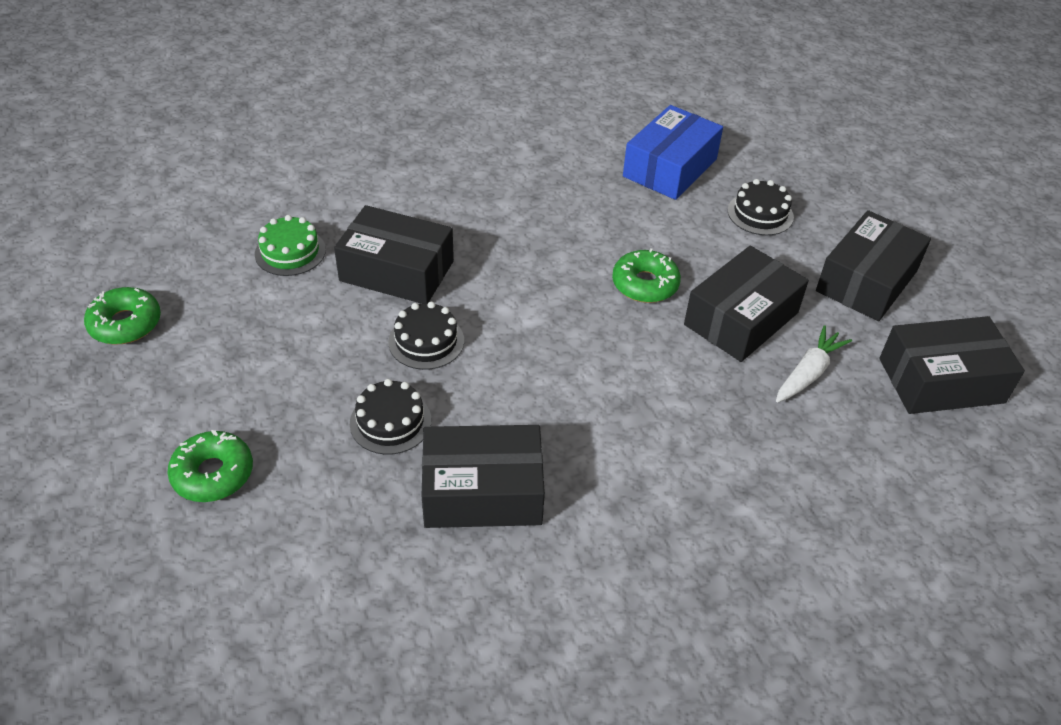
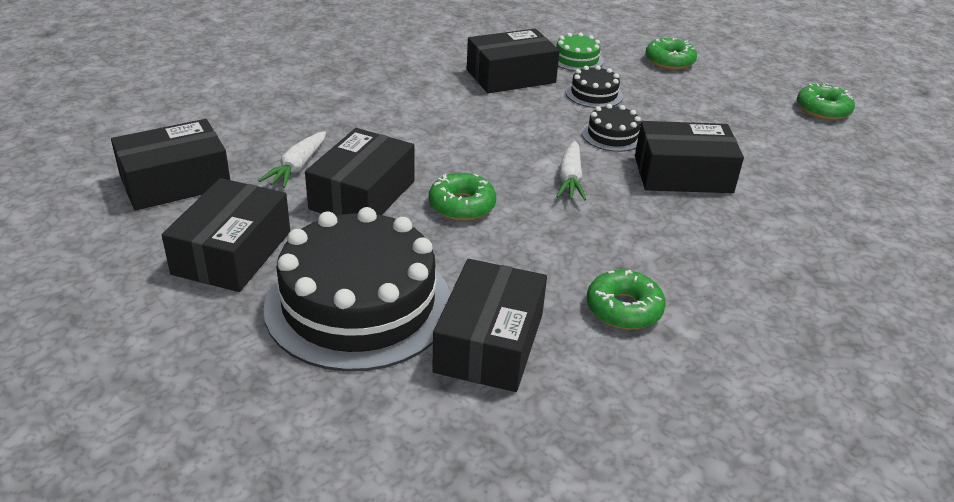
camera: 160 degrees right, 10 degrees down
green cake [255,215,326,276] -> green cake moved to [556,33,604,71]
blue box [623,105,723,200] -> black box [432,259,547,392]
black cake [728,179,794,235] -> black cake [263,207,451,372], size x2.25
none -> white carrot [556,141,586,200]
none -> green donut [587,270,666,330]

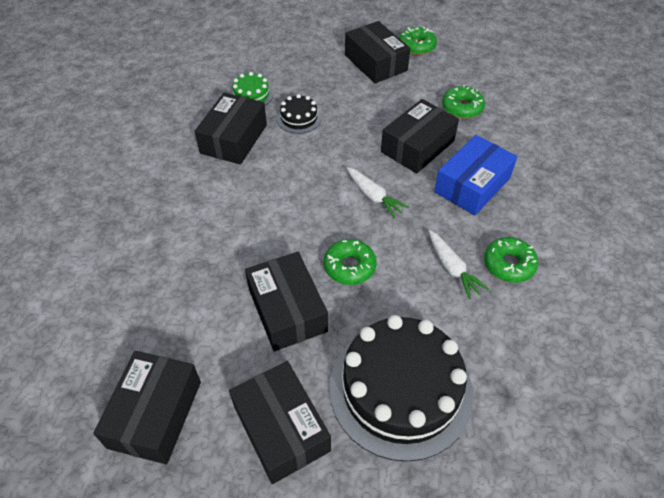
camera: 45 degrees left, 15 degrees up
white carrot [258,131,326,188] -> white carrot moved to [429,230,489,299]
black box [432,259,547,392] -> black box moved to [345,21,410,83]
black cake [582,104,641,152] -> none
green donut [646,38,697,70] -> green donut moved to [442,85,485,118]
none -> blue box [434,135,518,216]

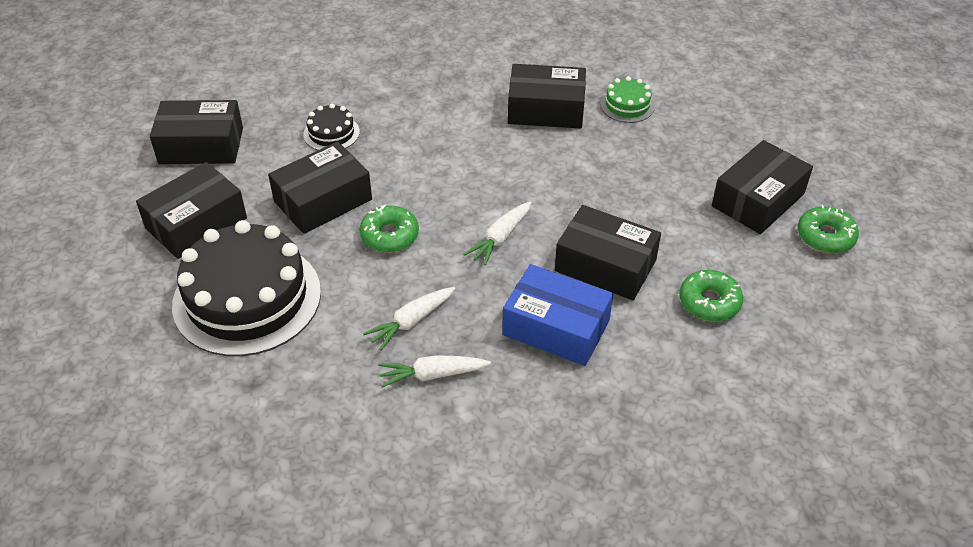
camera: 75 degrees right, 5 degrees down
black cake [277,94,321,134] -> black cake moved to [303,104,360,150]
green donut [484,237,538,283] -> white carrot [378,355,491,388]

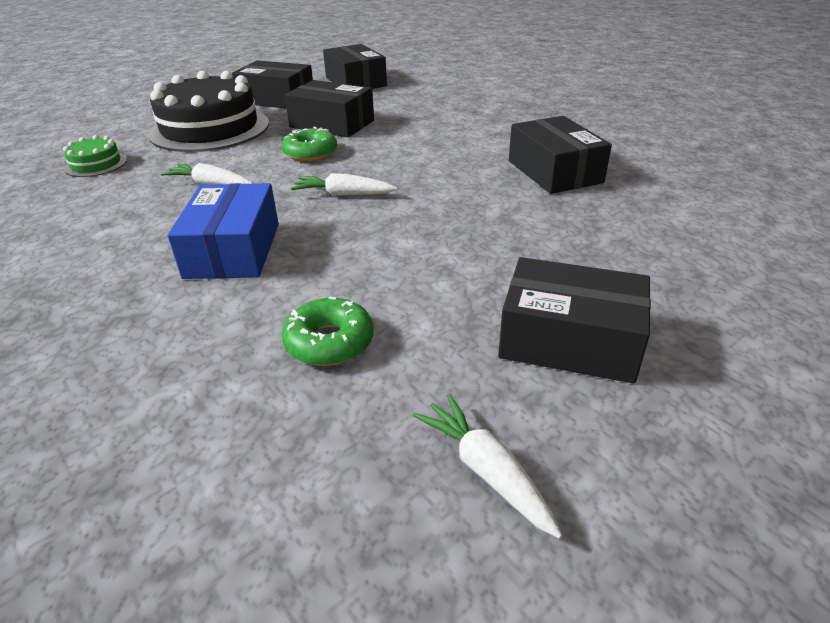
camera: 65 degrees right, 10 degrees down
black cake [303,104,360,150] -> none
white carrot [378,355,491,388] -> white carrot moved to [413,394,562,539]
black box [555,205,661,300] -> none
green cake [600,76,655,123] -> green cake moved to [63,135,127,177]
green donut [798,205,859,253] -> none

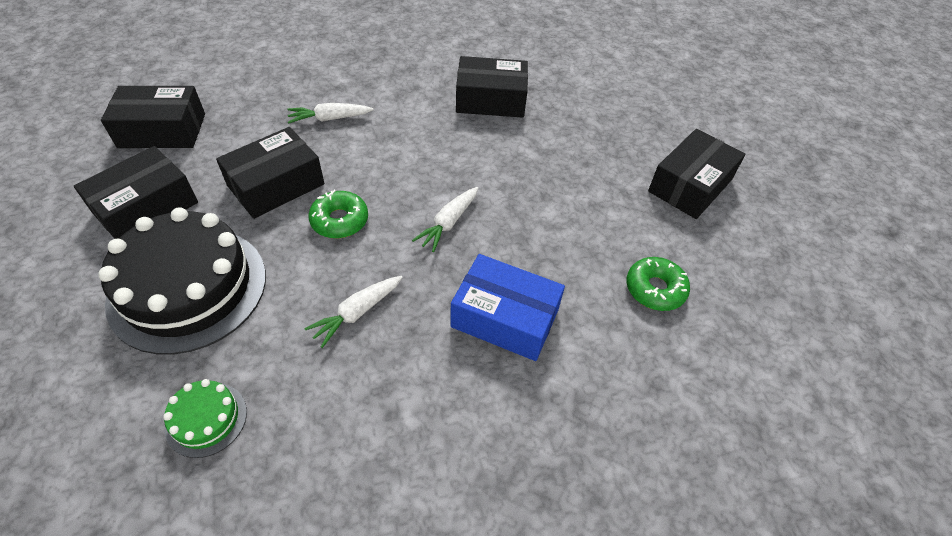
camera: 70 degrees left, 15 degrees up
white carrot [413,394,562,539] -> white carrot moved to [288,103,374,124]

